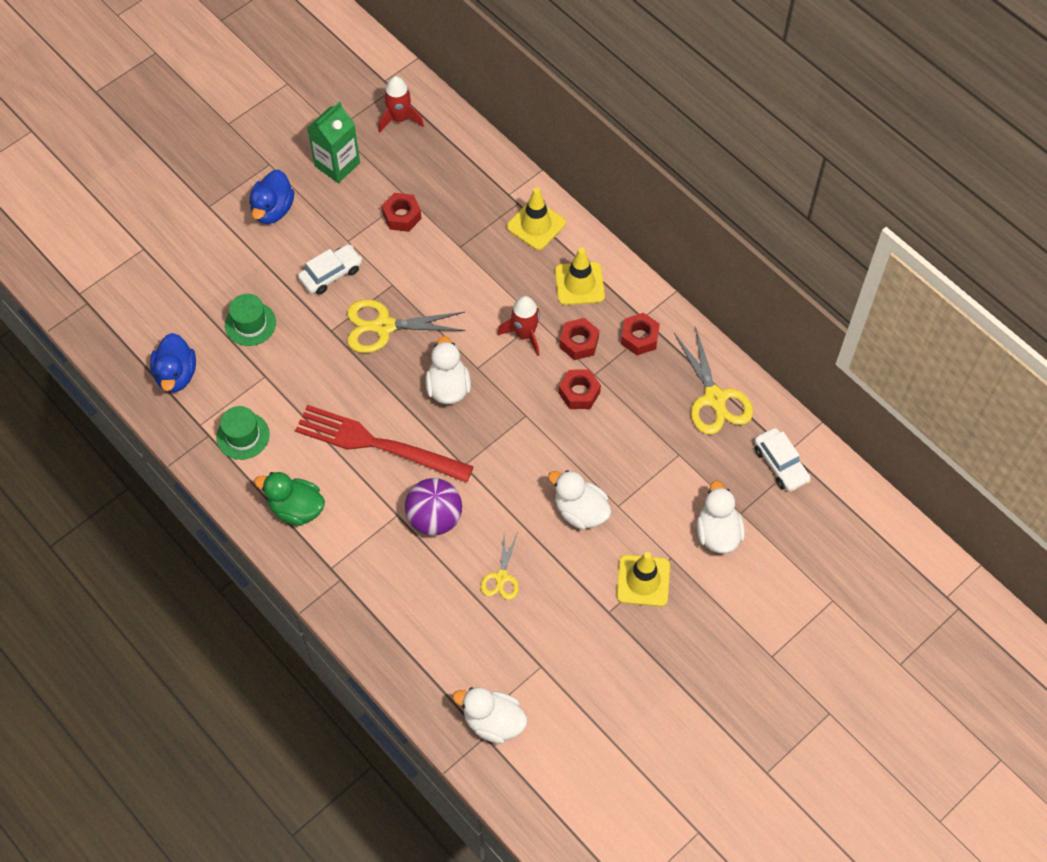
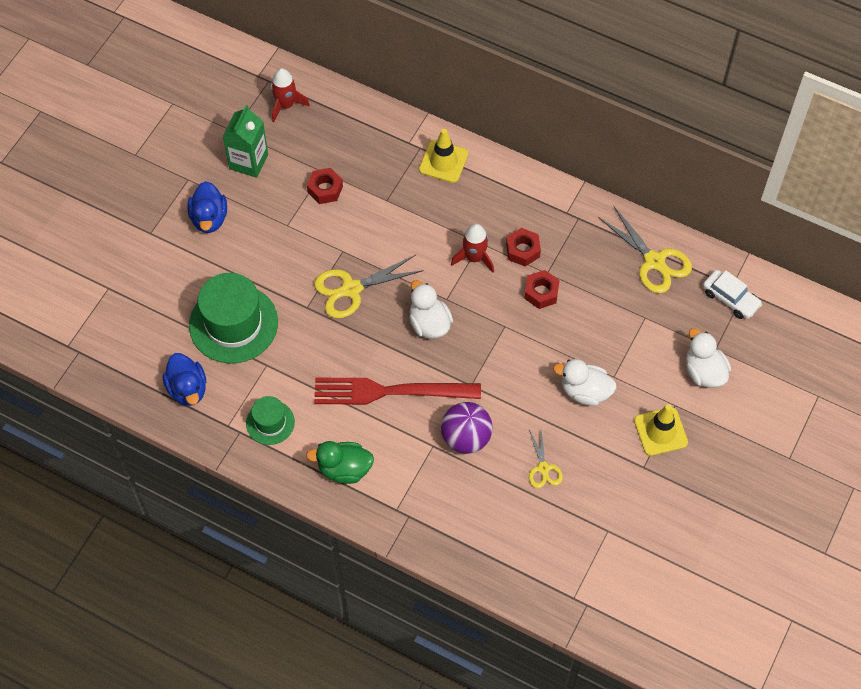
camera: 20 degrees left, 0 degrees up
green hat [225,294,276,346] -> green hat [189,273,278,363], size x1.88
white car [298,244,362,295] -> none
white duck [453,687,527,744] -> none
yellow traffic cone [555,247,605,305] -> none
red nut [621,313,660,355] -> none

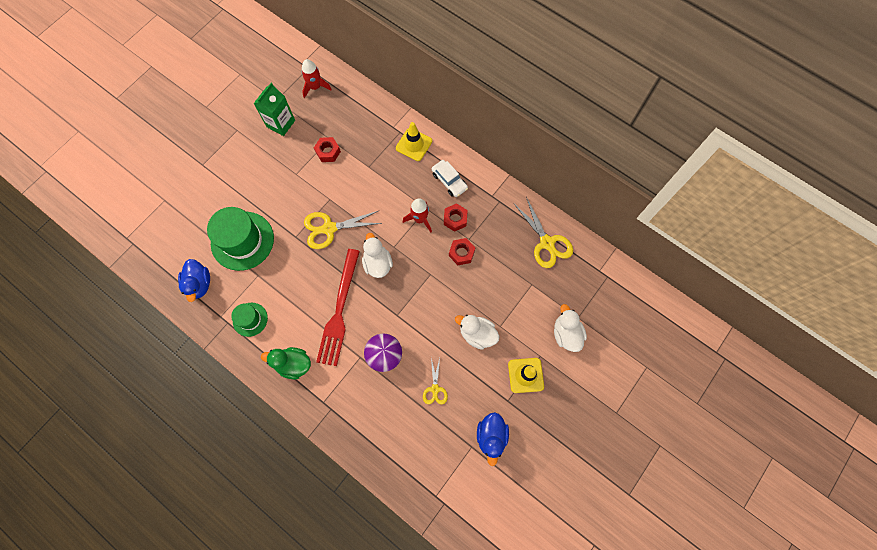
camera: 10 degrees right, 10 degrees up
blue duck [188,181,227,233] -> blue duck moved to [477,412,509,466]
red fork [314,378,481,405] -> red fork turned 90 degrees counterclockwise [316,249,360,366]
white car [703,270,762,319] -> white car moved to [432,160,468,197]

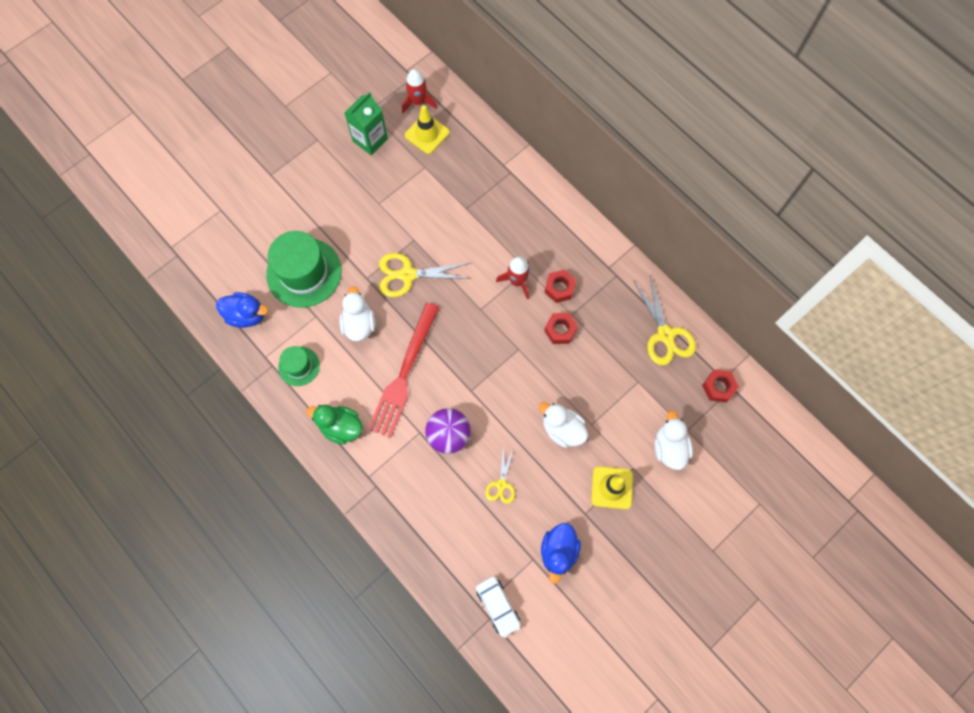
camera: 10 degrees right, 0 degrees up
blue duck [178,259,210,302] -> blue duck turned 75 degrees counterclockwise [216,292,268,328]
red nut [314,137,341,162] -> red nut moved to [702,370,739,403]
white duck [362,233,393,278] -> white duck moved to [339,286,375,341]
yellow traffic cone [396,122,432,161] -> yellow traffic cone moved to [405,105,450,154]
white car [432,160,468,197] -> white car moved to [476,576,521,638]

